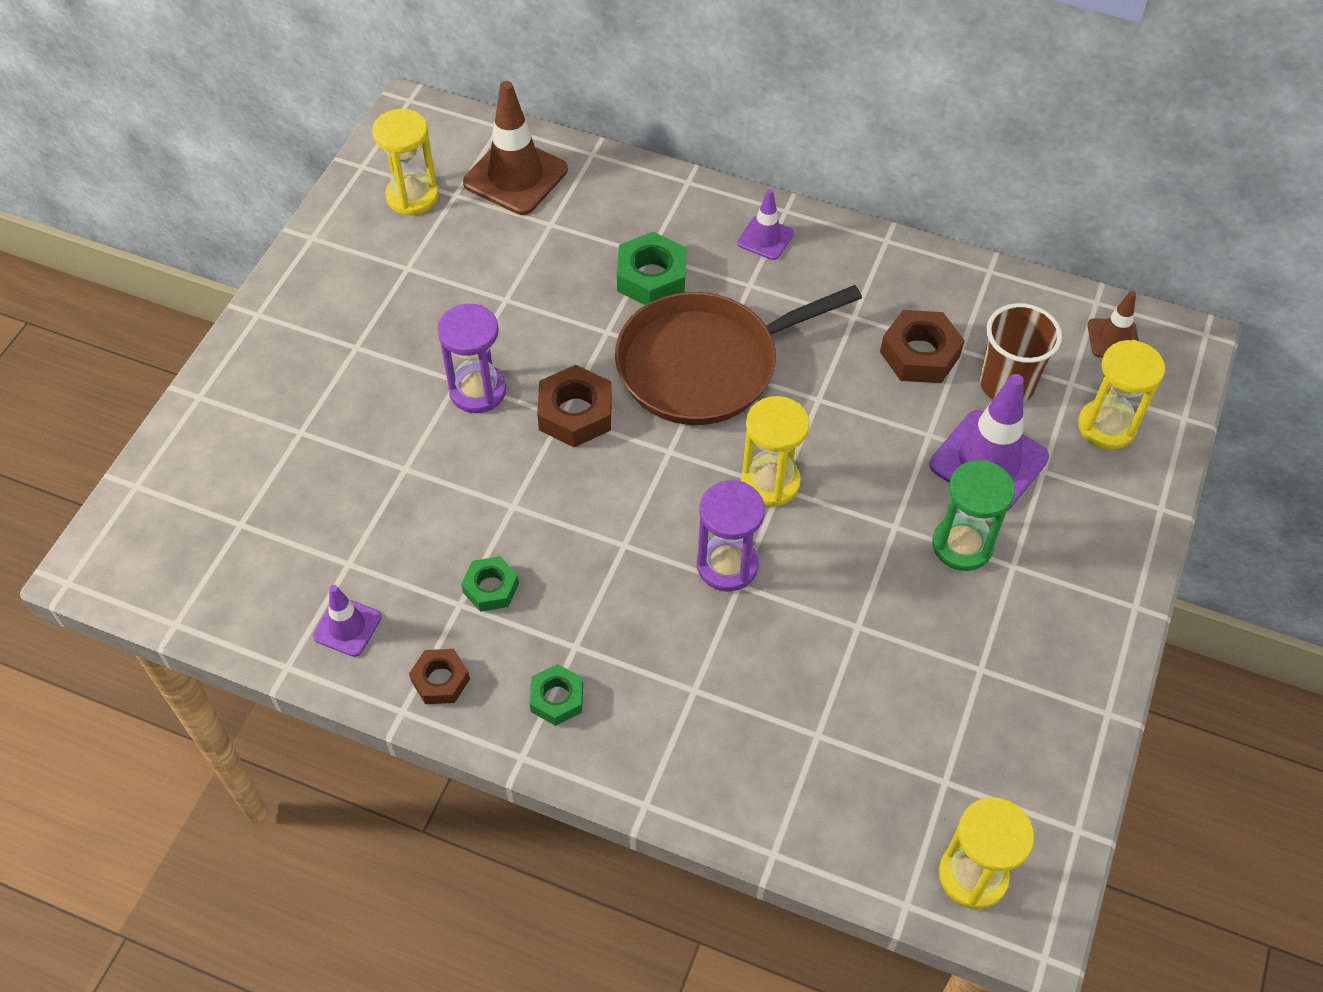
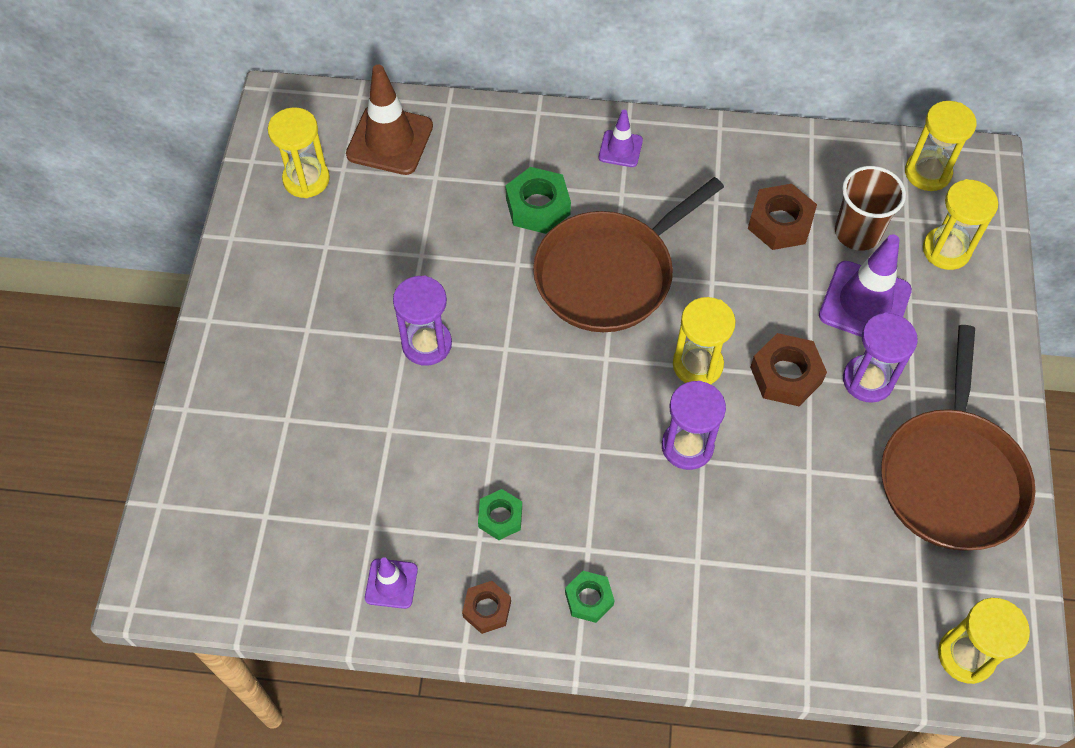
camera: 15 degrees left, 5 degrees up
brown nut [537,365,612,448] -> brown nut moved to [750,333,827,406]
green hourglass [932,460,1015,571] -> purple hourglass [843,313,918,403]
brown traffic cone [1088,291,1139,358] -> yellow hourglass [905,101,977,191]
none -> brown pan [881,325,1036,551]

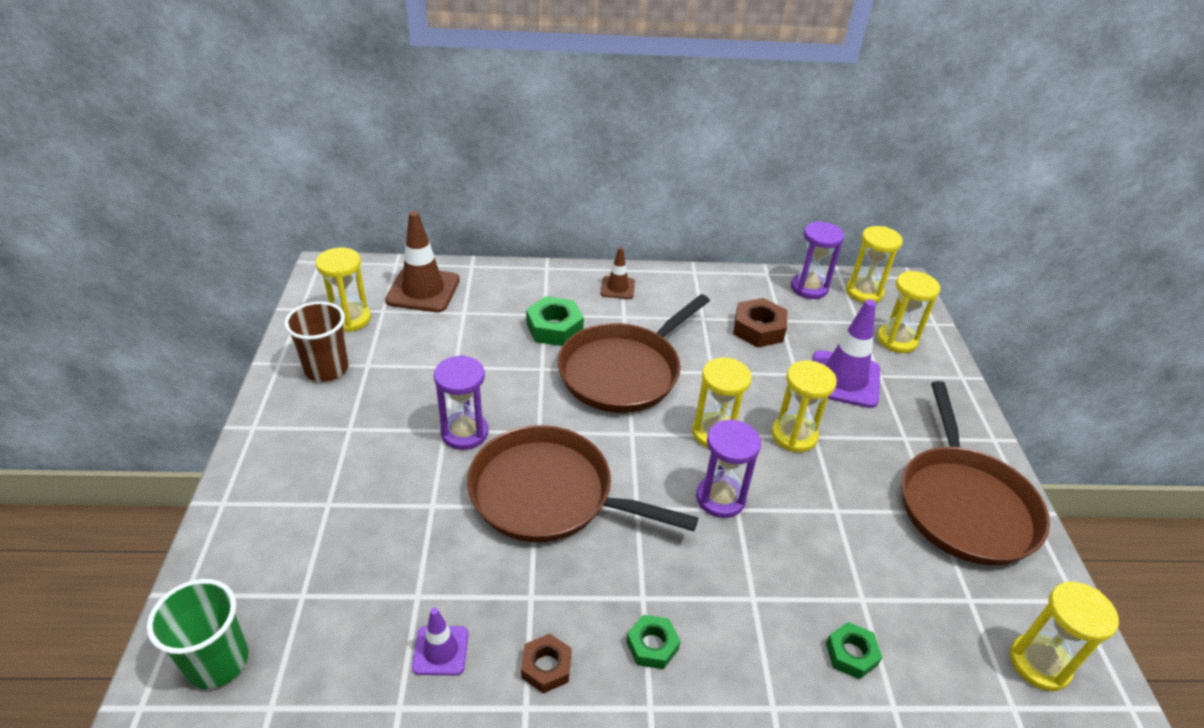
camera: 10 degrees left, 20 degrees down
green nut [478,489,522,540] -> green nut moved to [826,622,882,680]
purple traffic cone [599,110,643,167] -> brown traffic cone [601,247,635,299]
brown nut [750,333,827,406] -> yellow hourglass [772,360,837,452]
brown cup [835,166,906,251] -> brown cup moved to [284,301,348,382]
purple hourglass [843,313,918,403] -> purple hourglass moved to [791,221,844,299]
none -> green cup [147,579,248,689]
none -> brown pan [467,425,698,542]

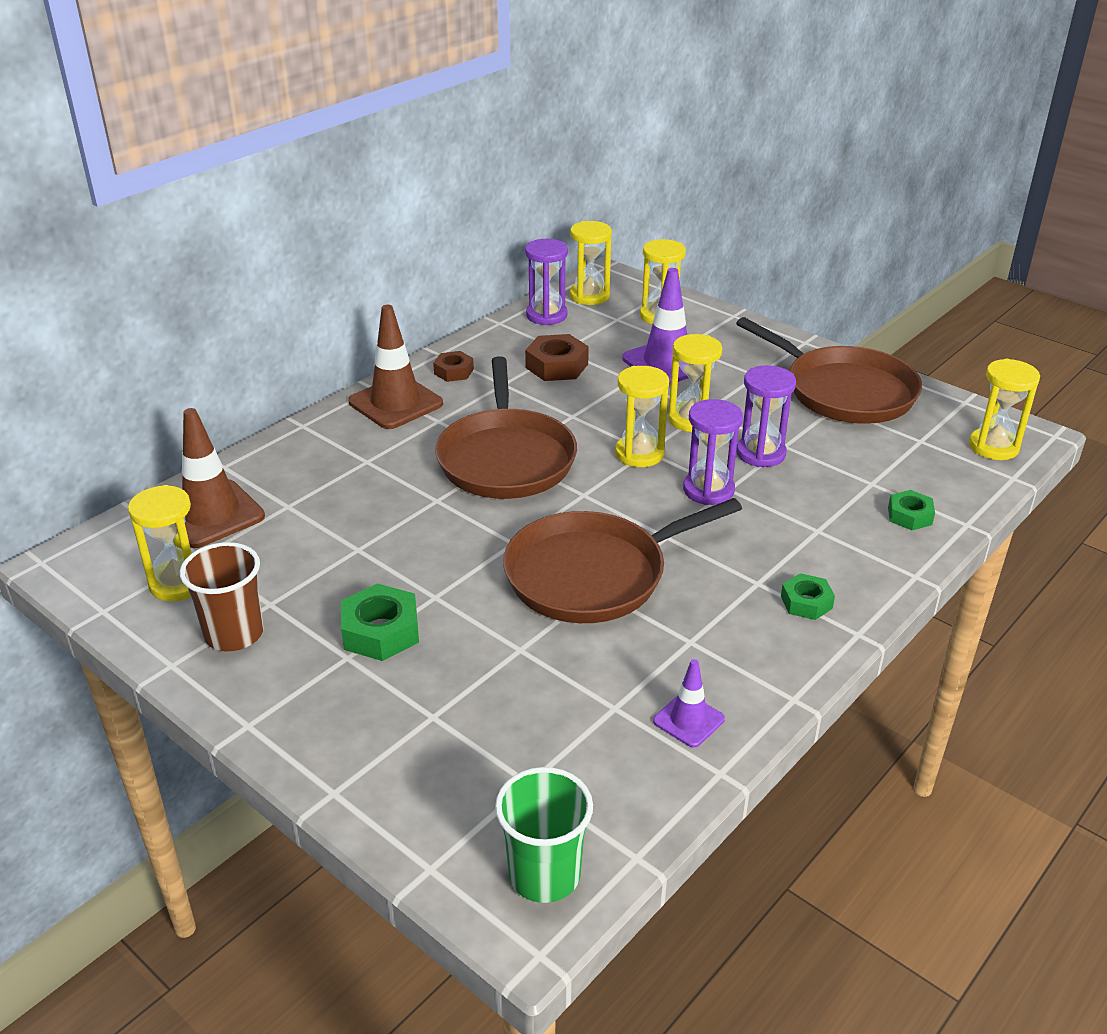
camera: 45 degrees left, 5 degrees down
purple hourglass [434,355,488,450] -> purple hourglass moved to [736,365,796,467]
brown nut [521,634,572,693] -> brown nut moved to [433,351,474,382]
green nut [526,296,584,346] -> green nut moved to [341,583,419,661]
brown traffic cone [601,247,635,299] -> brown traffic cone [348,305,443,429], size x1.84

